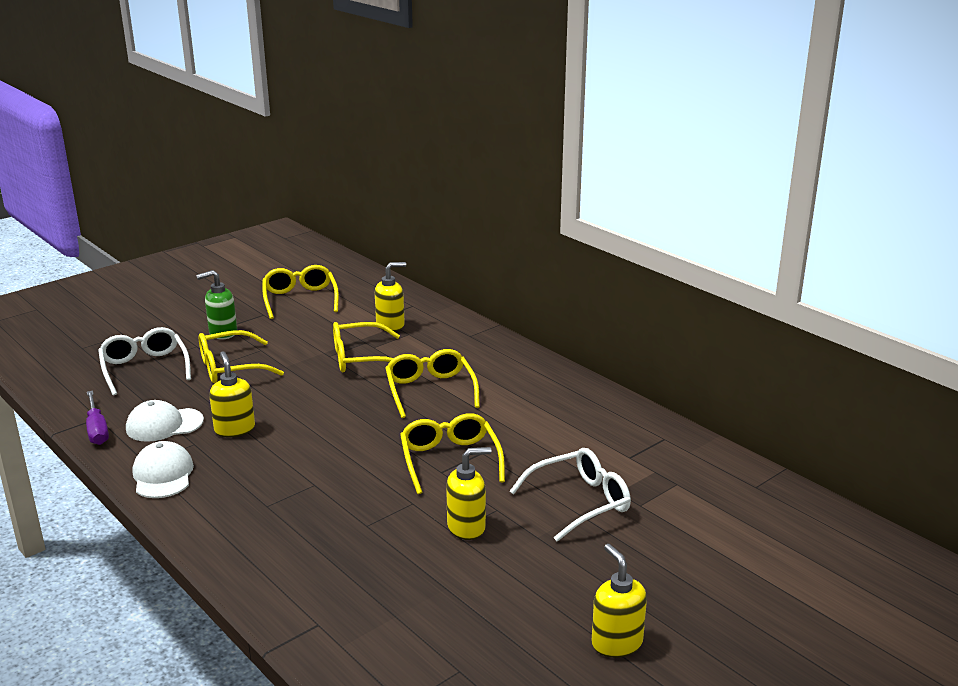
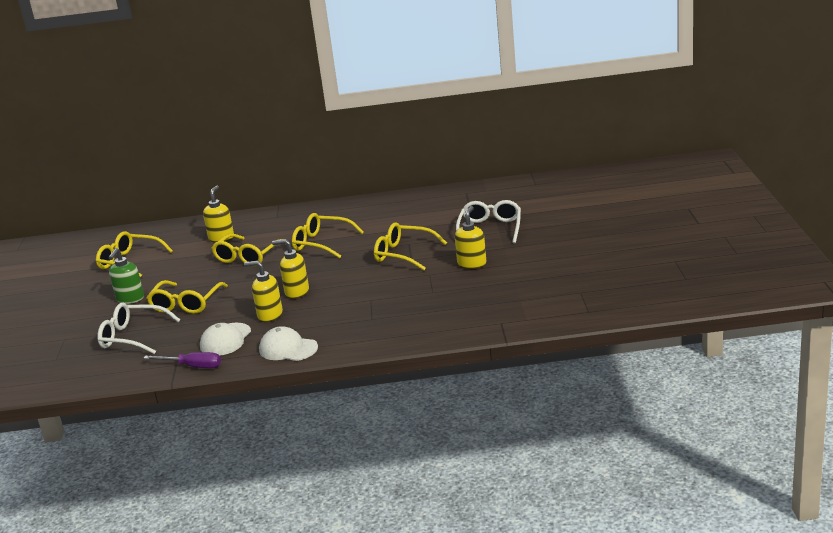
camera: 50 degrees left, 0 degrees up
yellow soap dispenser [591,544,647,658] -> yellow soap dispenser moved to [272,239,309,299]

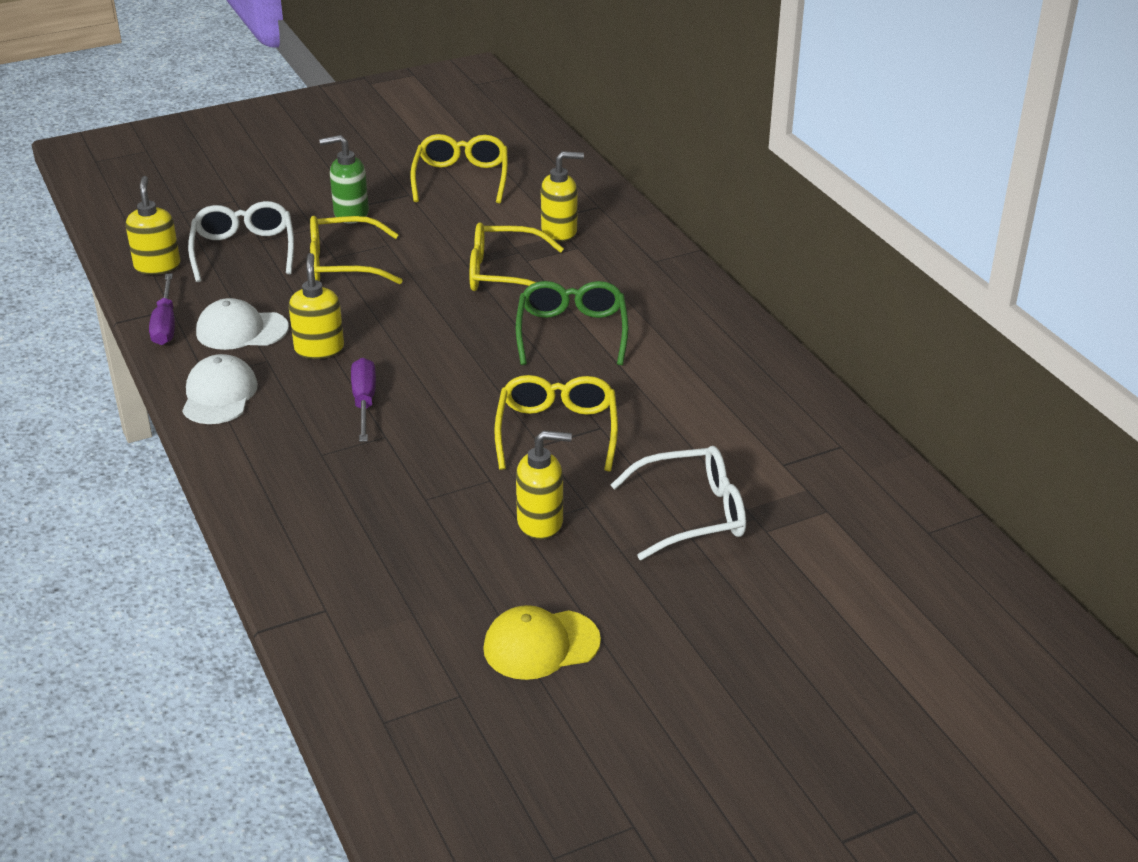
camera: 65 degrees right, 10 degrees up
yellow soap dispenser [272,239,309,299] -> yellow soap dispenser moved to [126,176,180,275]
yellow glasses [292,213,364,258] -> green glasses [515,281,629,365]
none -> purple screwdriver [351,358,376,442]
none -> yellow cap [483,605,601,680]

